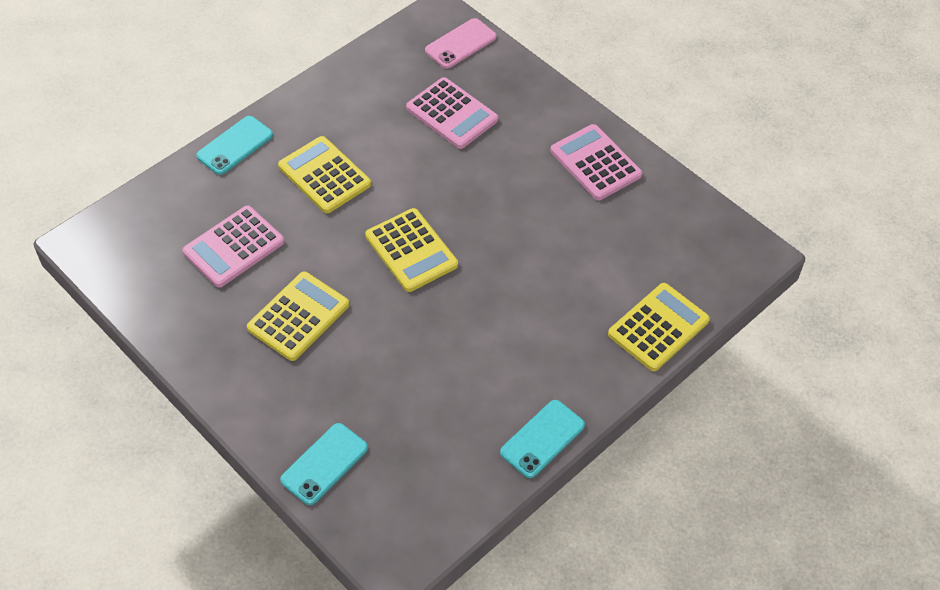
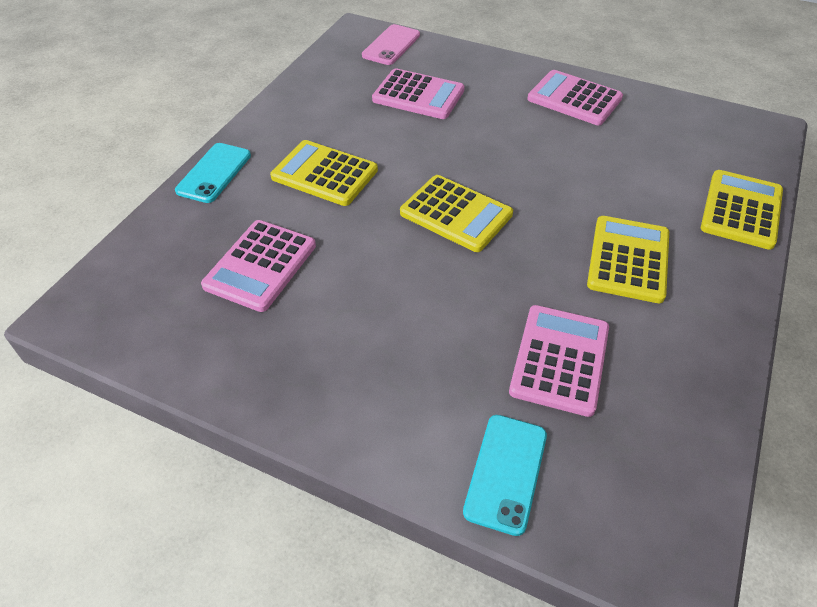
camera: 20 degrees left, 5 degrees down
yellow calculator [247,271,349,361] -> yellow calculator moved to [587,216,669,303]
turquoise phone [500,400,585,478] -> none
none -> pink calculator [509,305,609,417]

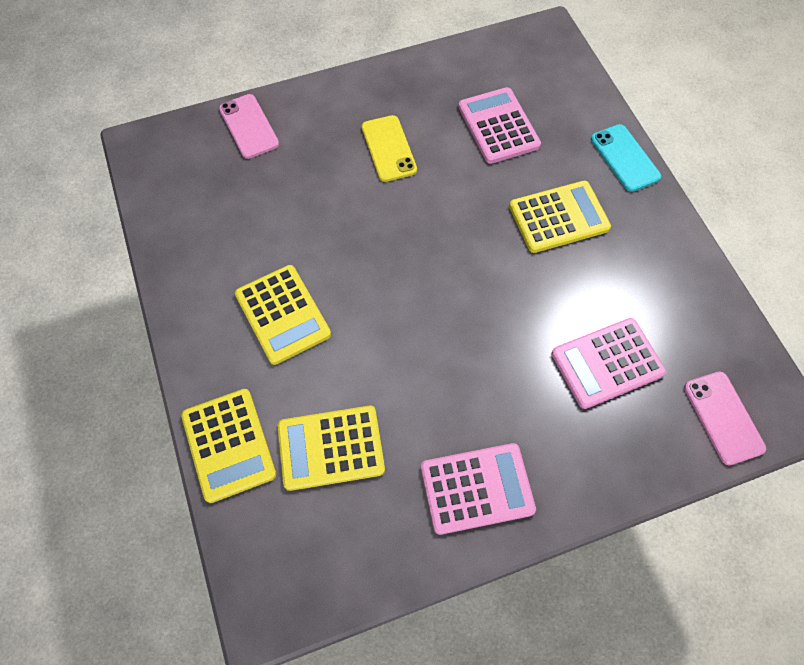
camera: 135 degrees right, 15 degrees up
yellow calculator [400,175,513,252] -> yellow calculator moved to [277,406,385,491]
turquoise phone [463,415,547,536] -> pink phone [219,94,279,159]
pink calculator [509,305,609,417] -> none
none -> yellow phone [362,115,417,182]

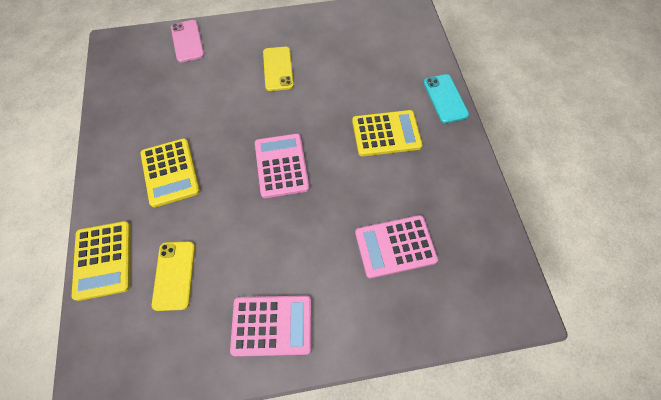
camera: 10 degrees right, 0 degrees up
yellow calculator [277,406,385,491] -> yellow phone [152,241,195,311]
pink calculator [458,87,541,164] -> pink calculator moved to [255,134,310,198]
pink phone [684,372,766,465] -> none

